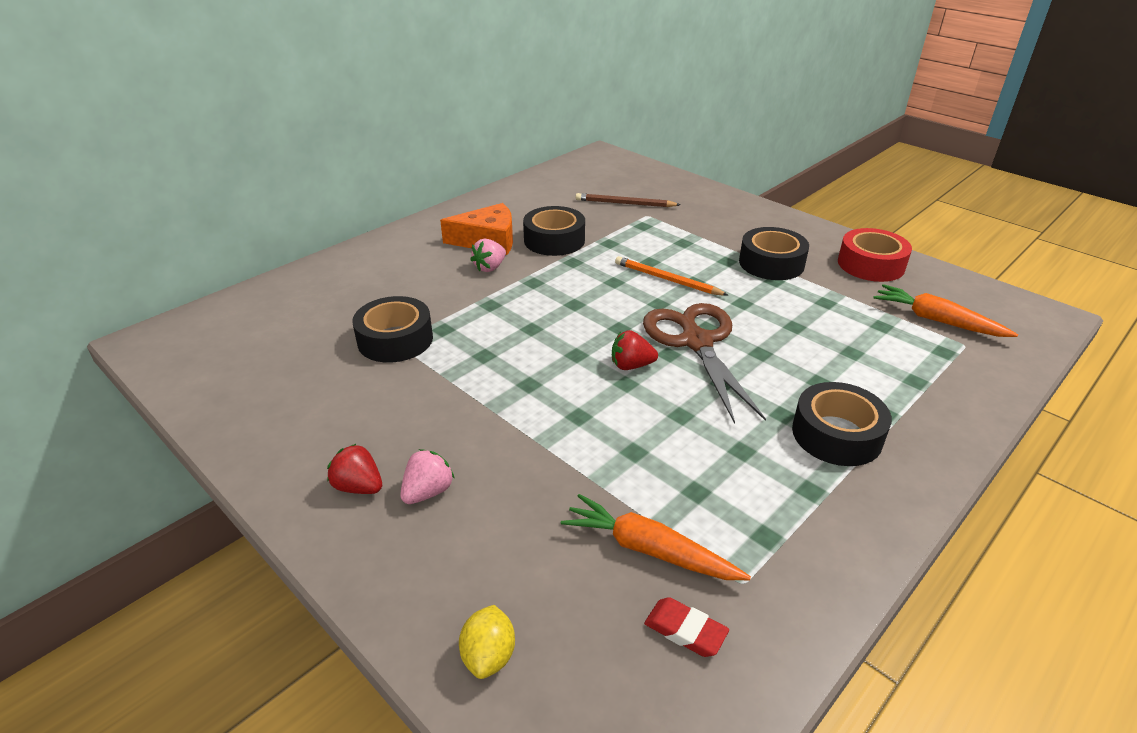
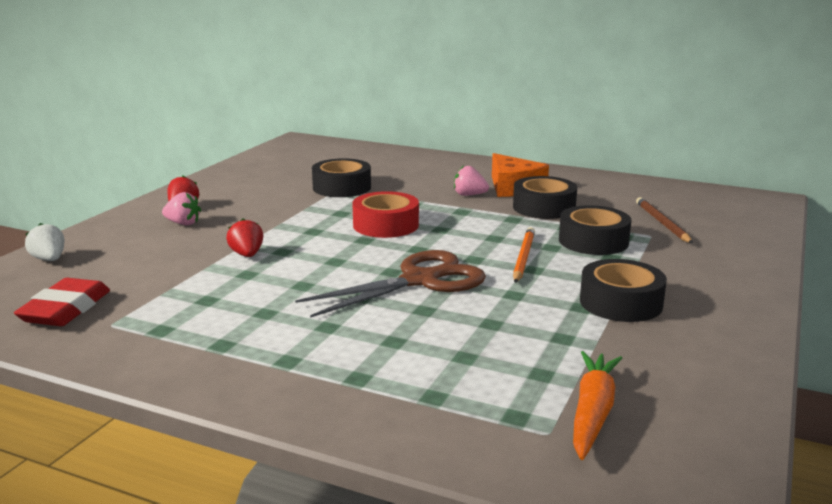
camera: 70 degrees right, 15 degrees down
yellow lemon [459,605,515,679] -> white strawberry [25,223,65,261]
orange carrot [561,494,751,580] -> none
red strawberry [612,330,658,370] -> red strawberry moved to [226,218,263,257]
red eraser [644,597,729,657] -> red eraser [14,278,110,326], size x1.71
black tape [792,382,892,466] -> black tape moved to [559,205,631,255]
red tape [838,228,912,282] -> red tape moved to [352,191,419,238]

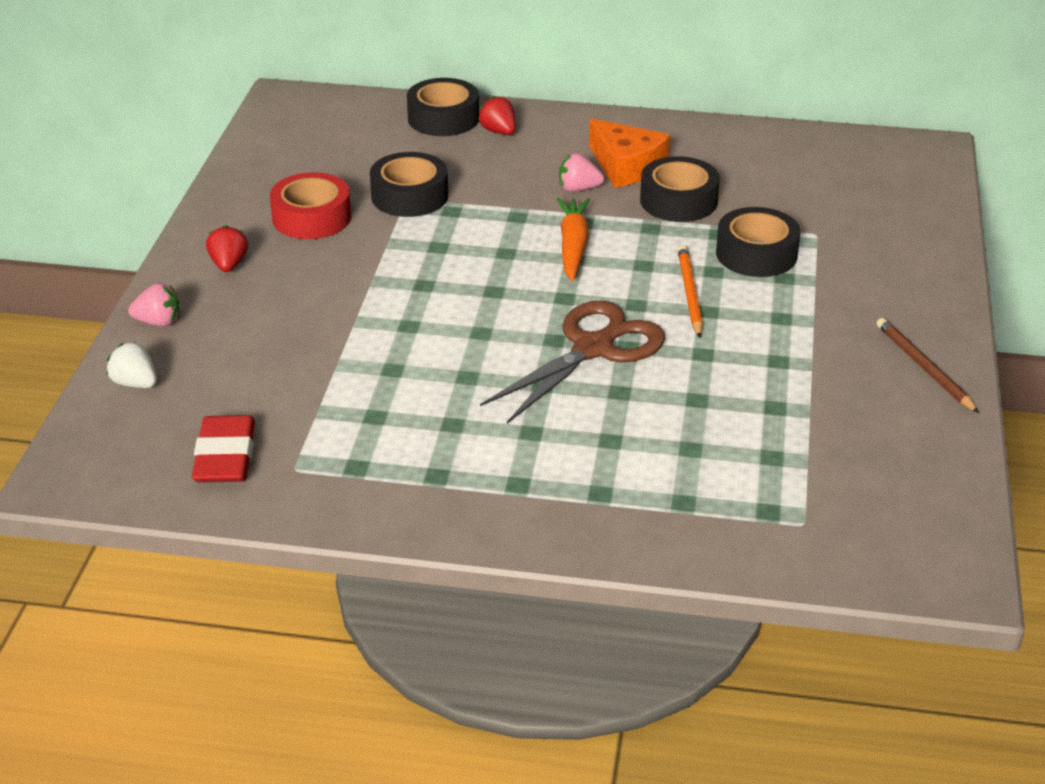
camera: 15 degrees left, 15 degrees up
pink strawberry [162,192,201,226] -> pink strawberry moved to [128,283,180,327]
red strawberry [226,218,263,257] -> red strawberry moved to [478,96,516,135]
red tape [352,191,419,238] -> red tape moved to [270,172,351,239]
orange carrot [573,351,623,460] -> orange carrot moved to [557,198,590,281]
black tape [580,259,667,322] -> black tape moved to [407,78,479,136]
brown pencil [636,197,693,243] -> brown pencil moved to [877,318,979,413]

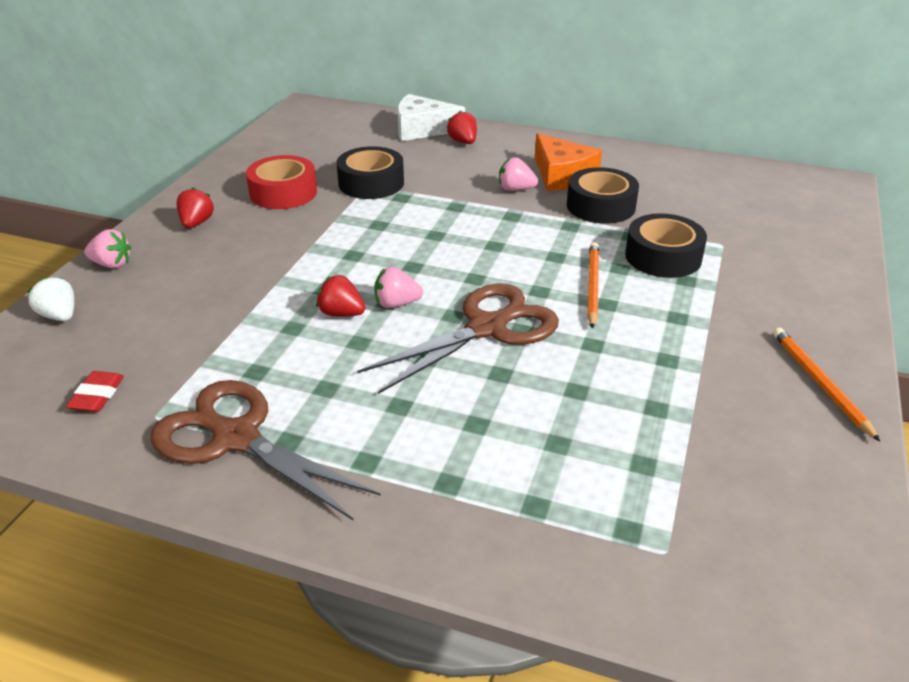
camera: 10 degrees right, 0 degrees up
red eraser [192,415,255,483] -> red eraser [66,371,124,412], size x0.58
black tape [407,78,479,136] -> white cheese [397,94,465,141]
orange carrot [557,198,590,281] -> none
brown pencil [877,318,979,413] -> orange pencil [773,328,880,441]
none -> brown scissors [151,380,381,520]
none -> red strawberry [316,275,365,317]
none -> pink strawberry [374,266,423,308]

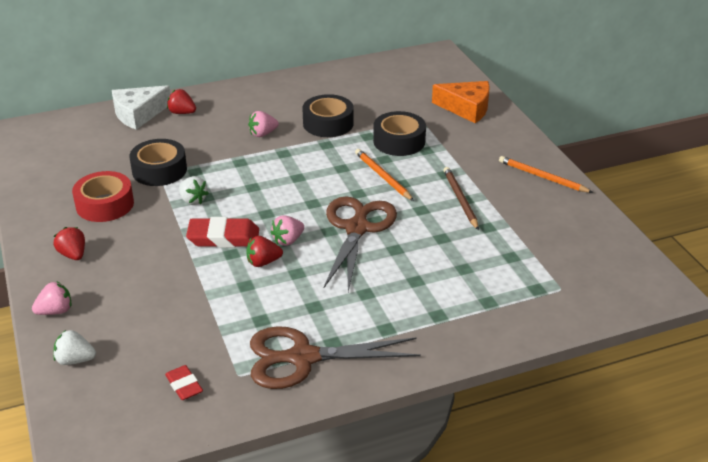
camera: 40 degrees left, 0 degrees up
orange cheese [535,133,602,191] -> orange cheese moved to [432,81,490,123]
none -> white strawberry [179,176,209,205]
none -> red eraser [186,217,259,248]
none -> brown pencil [443,167,479,230]

